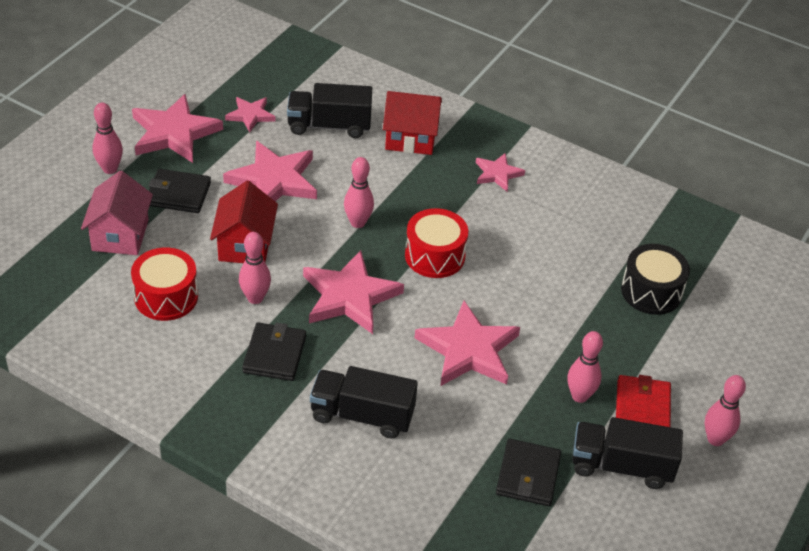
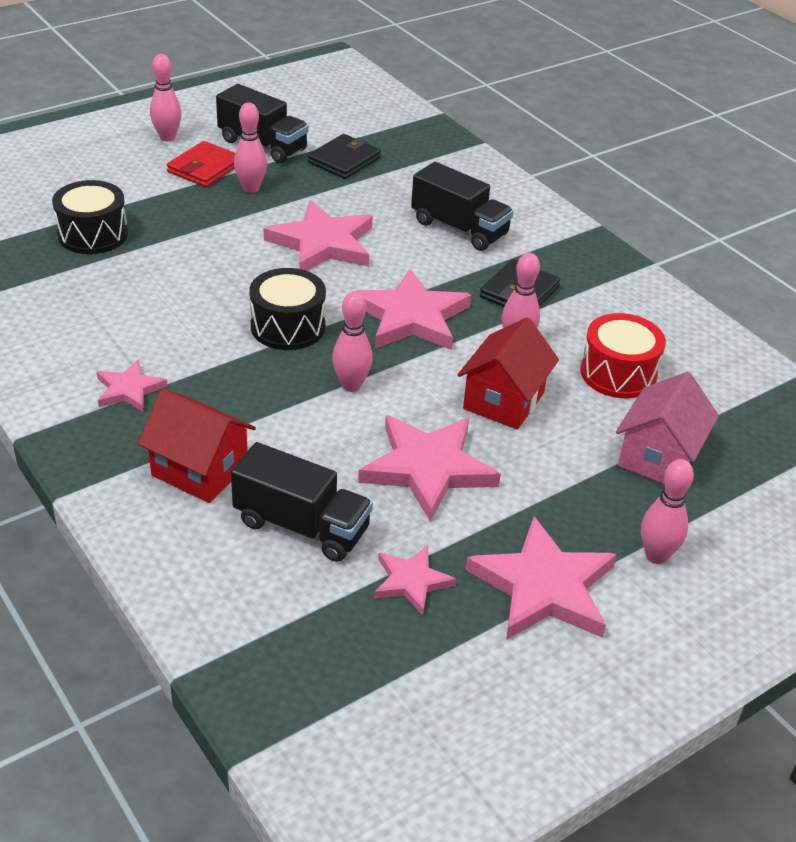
camera: 155 degrees left, 5 degrees down
black wallet [148,169,211,213] -> none
red drum [405,208,468,278] -> black drum [249,268,326,350]

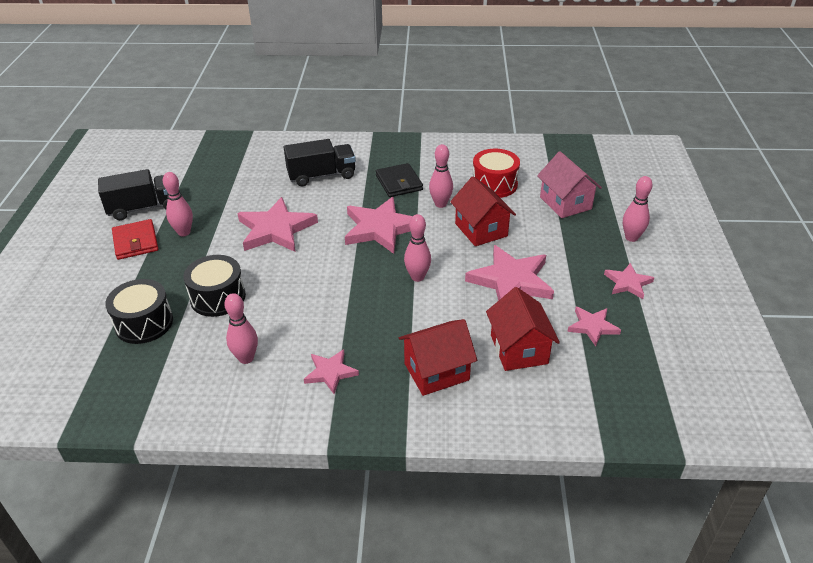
camera: 50 degrees left, 0 degrees up
pink bowling pin [150,54,182,141] -> pink bowling pin moved to [224,293,258,364]
black truck [231,442,373,562] -> red house [486,287,560,371]
black drum [249,268,326,350] -> black drum moved to [183,255,246,317]
black wallet [308,134,381,179] -> none
pink star [466,517,617,640] -> pink star [604,263,654,299], size x0.55

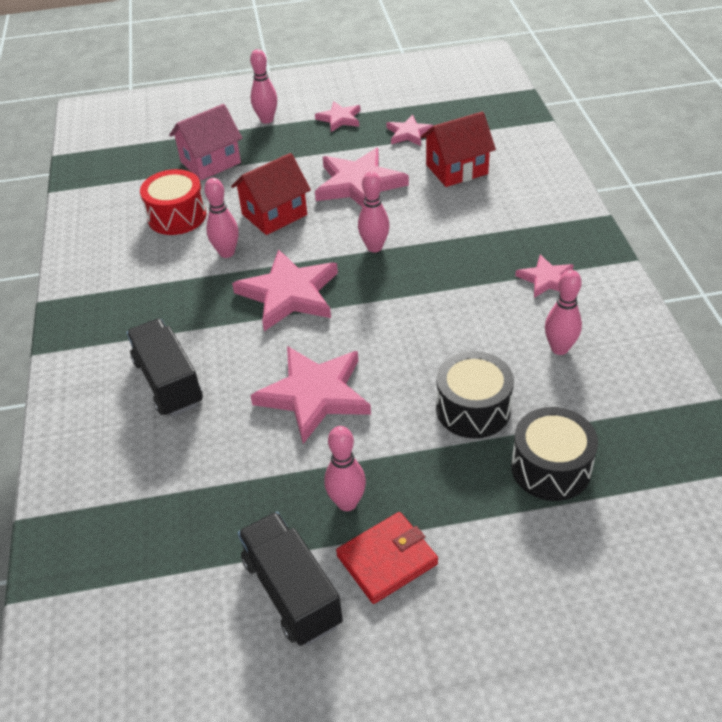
camera: 100 degrees left, 5 degrees up
black wallet [376,163,423,197] -> none
red house [399,319,477,396] -> none

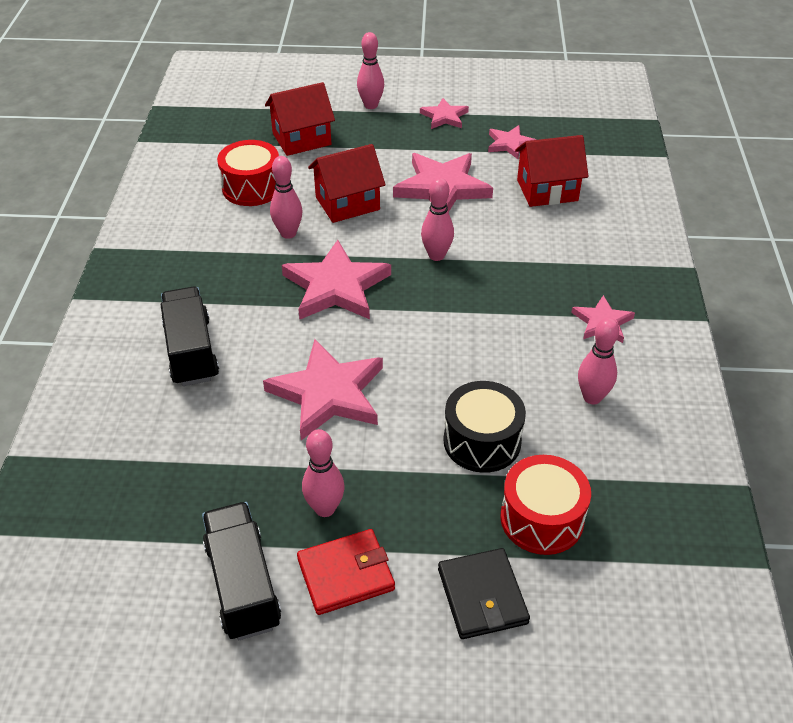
camera: 10 degrees right, 0 degrees up
pink house [169,104,242,180] -> red house [265,82,335,156]
black drum [511,407,598,501] -> red drum [500,455,591,555]
none -> black wallet [438,548,530,639]

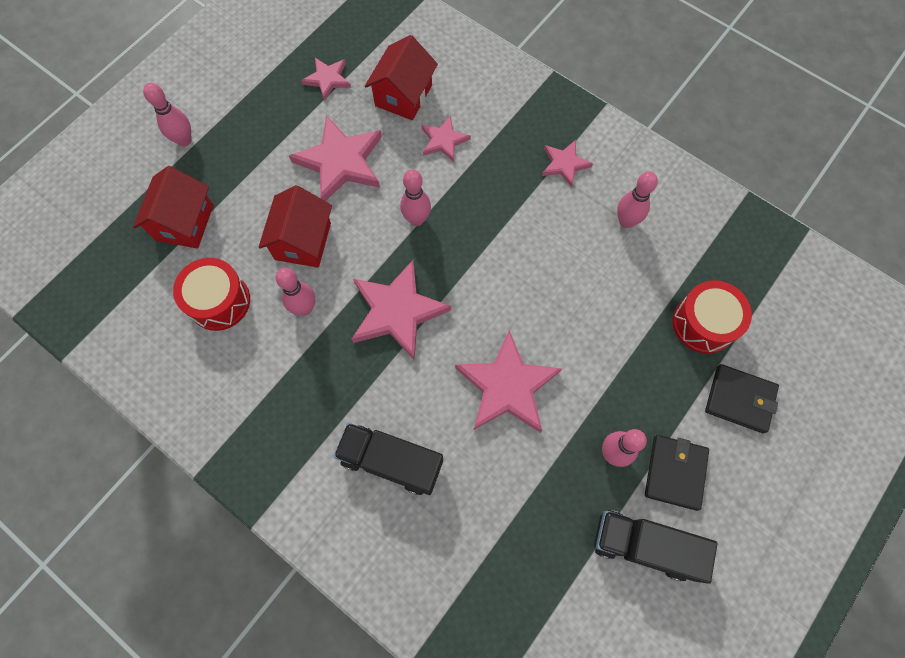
camera: 55 degrees left, 25 degrees up
red wallet [297,529,395,615] -> black wallet [645,435,709,511]
pink star [420,98,469,129] -> pink star moved to [421,115,471,162]
black drum [443,381,526,473] -> none

